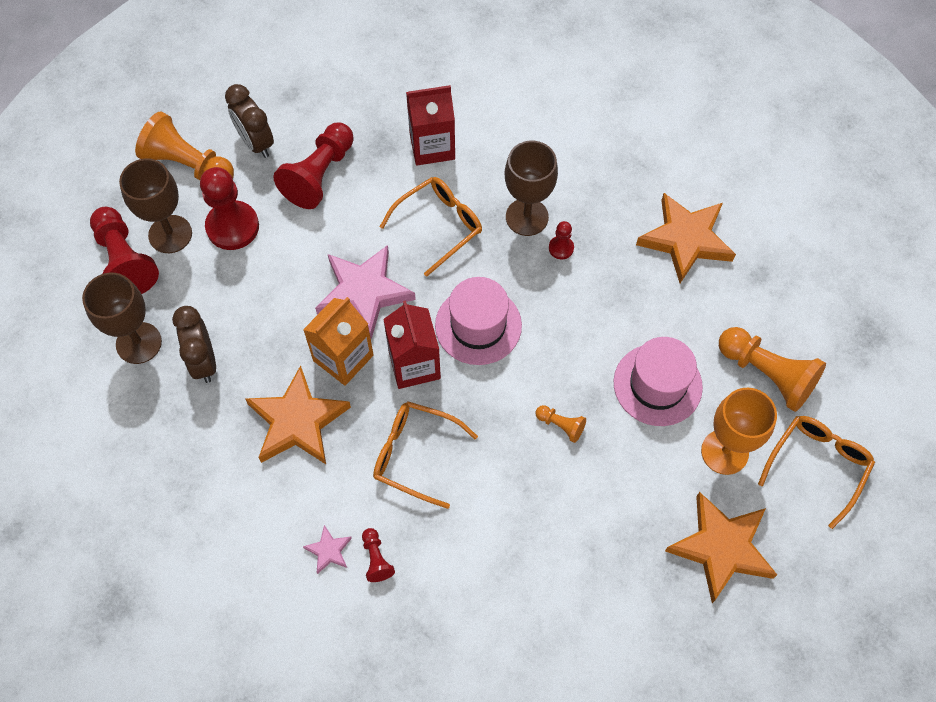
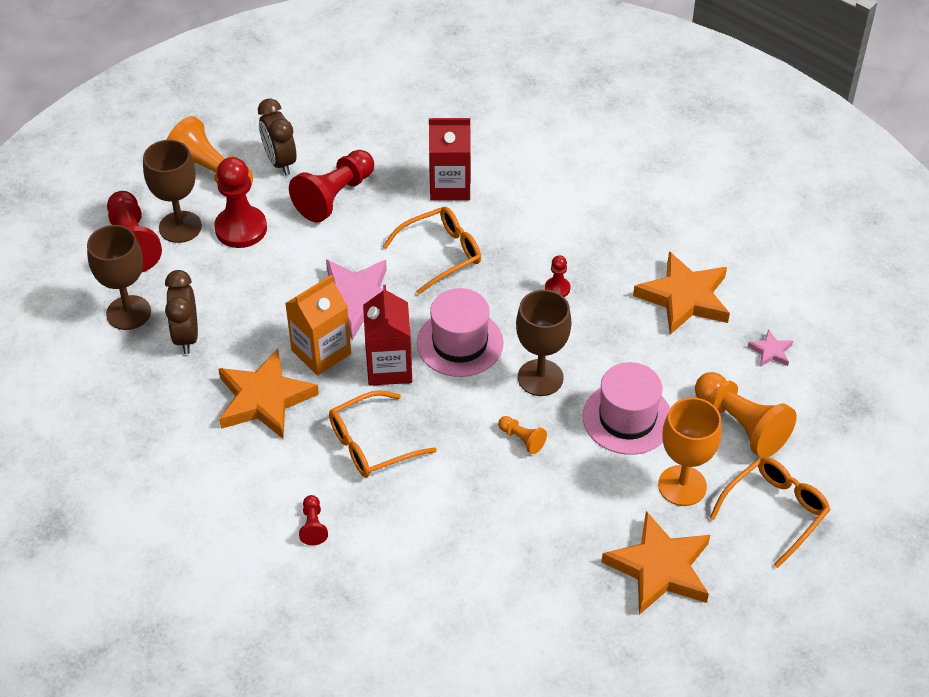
camera: 10 degrees right, 15 degrees down
pink star [303,525,352,574] -> pink star moved to [748,329,793,367]
orange glasses [373,401,478,509] -> orange glasses turned 60 degrees counterclockwise [329,390,437,478]
brown goblet [505,141,558,236] -> brown goblet moved to [516,290,572,396]

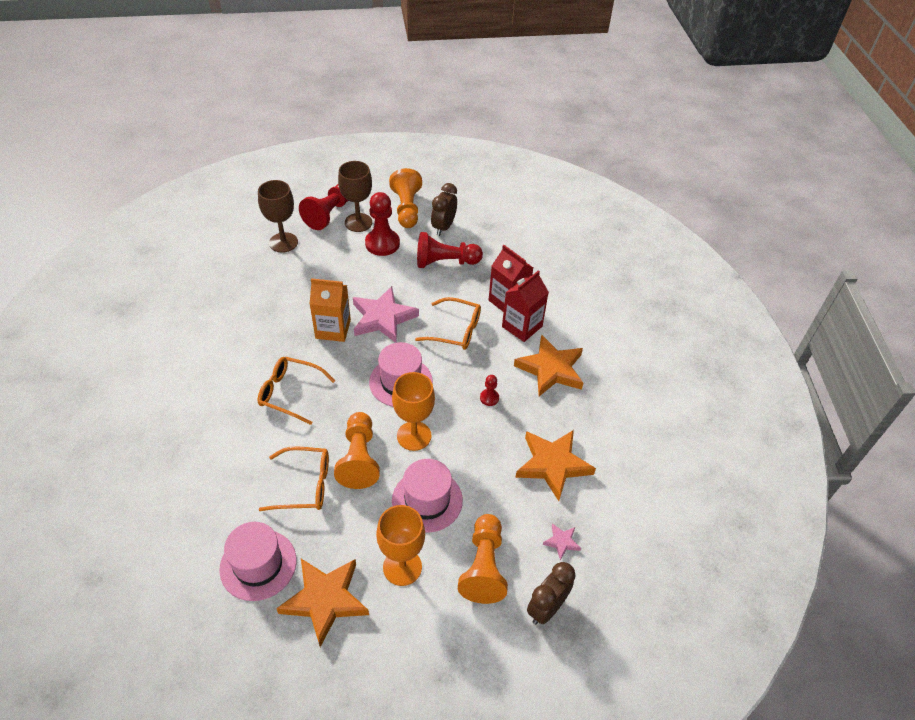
camera: 45 degrees right, 0 degrees up
brown clock [165,270,198,354] -> brown clock moved to [527,562,576,625]
orange star [218,349,319,439] -> orange star moved to [514,335,583,396]
red pawn [299,495,328,545] -> none
red carton [363,285,412,386] -> red carton moved to [502,270,549,342]
orange pawn [498,416,547,454] -> orange pawn [334,412,380,489], size x2.10
brown goblet [516,290,572,396] -> orange goblet [392,372,435,451]
orange glasses [710,457,831,568] -> orange glasses moved to [259,447,329,511]
none -> pink hat [219,522,296,601]

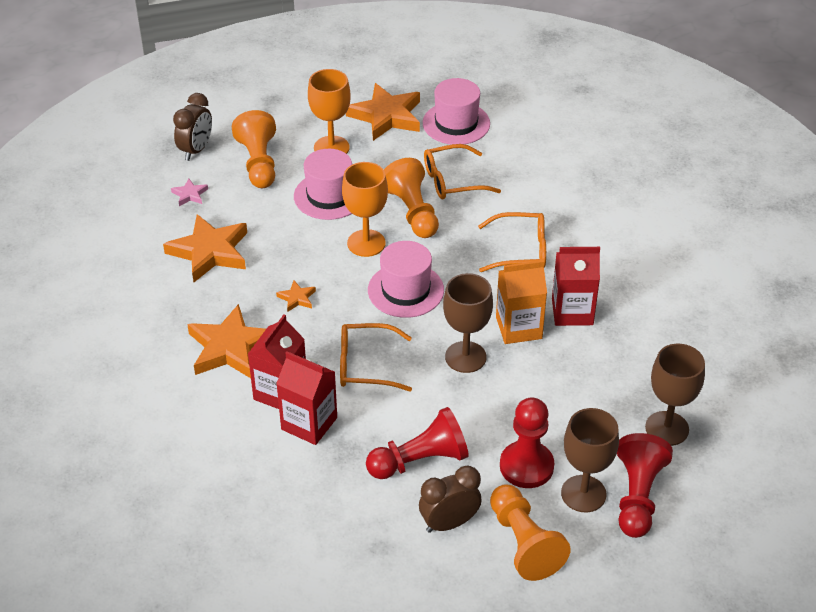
camera: 165 degrees right, 5 degrees down
pink star [353,286,419,343] -> brown goblet [443,273,493,373]
brown clock [431,183,457,236] -> brown clock turned 120 degrees counterclockwise [419,465,482,533]
red pawn [480,375,499,406] -> orange star [276,281,316,312]
none -> red carton [552,247,600,326]

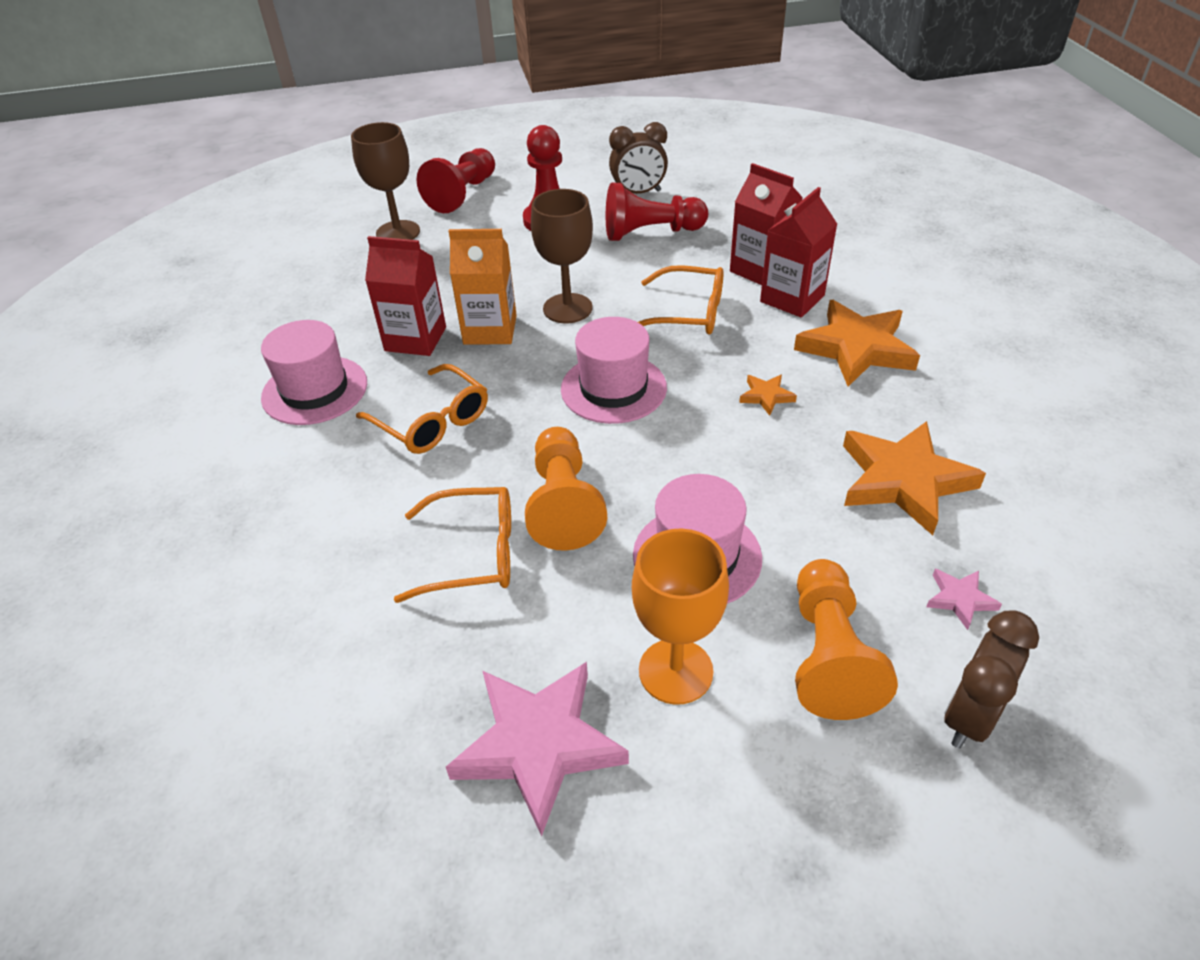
camera: 165 degrees left, 0 degrees up
orange goblet [342,162,388,257] -> none
orange star [346,83,420,141] -> pink star [446,662,629,836]
pink hat [423,78,490,145] -> pink hat moved to [261,320,367,425]
orange glasses [478,212,546,272] -> orange glasses turned 150 degrees counterclockwise [356,364,488,454]
orange pawn [490,485,570,581] -> none
brown goblet [561,408,619,512] -> none

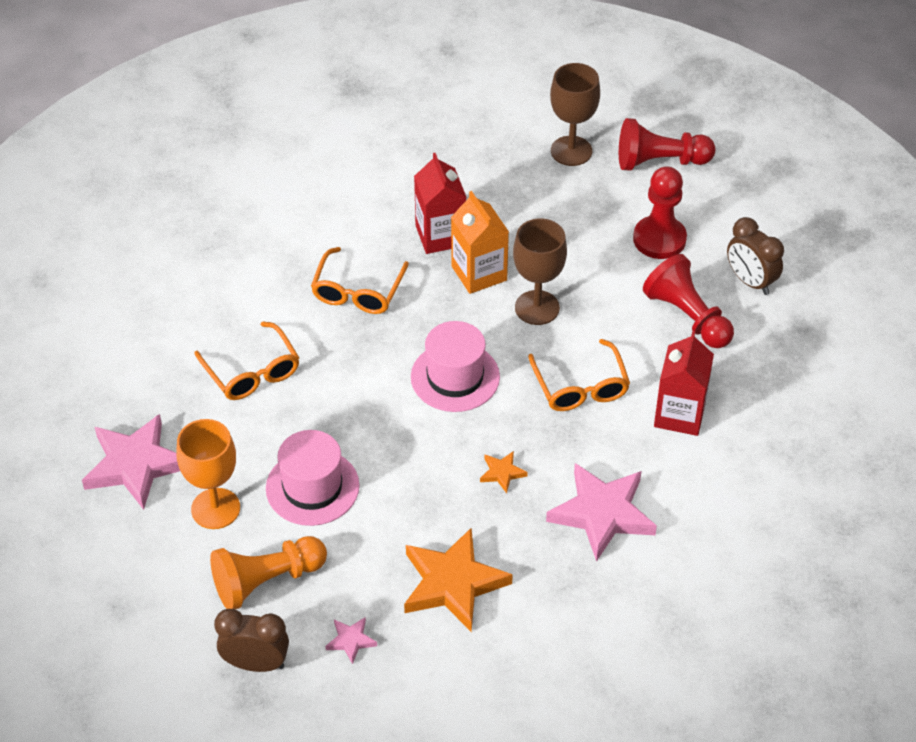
camera: 60 degrees right, 5 degrees up
pink hat [261,320,367,425] -> none
orange pawn [525,427,607,551] -> none
red carton [760,187,837,318] -> none
orange star [794,300,920,387] -> pink star [546,463,657,562]

